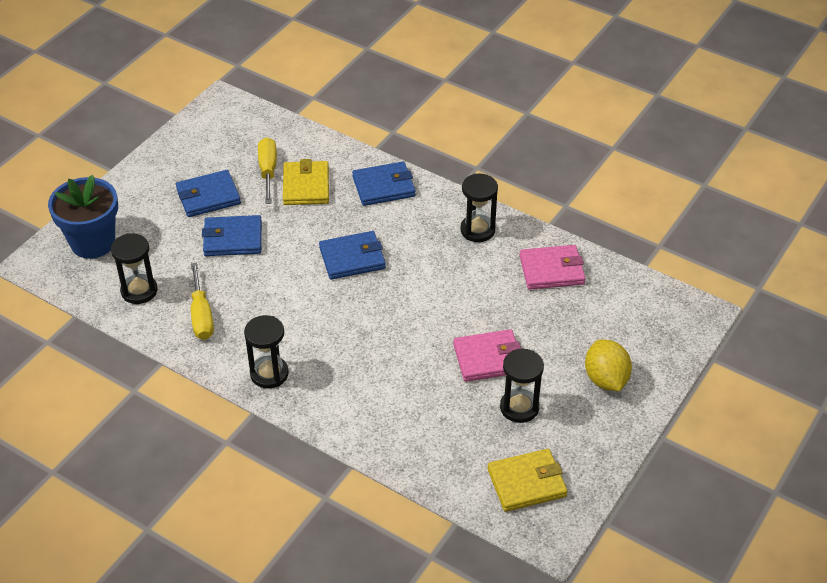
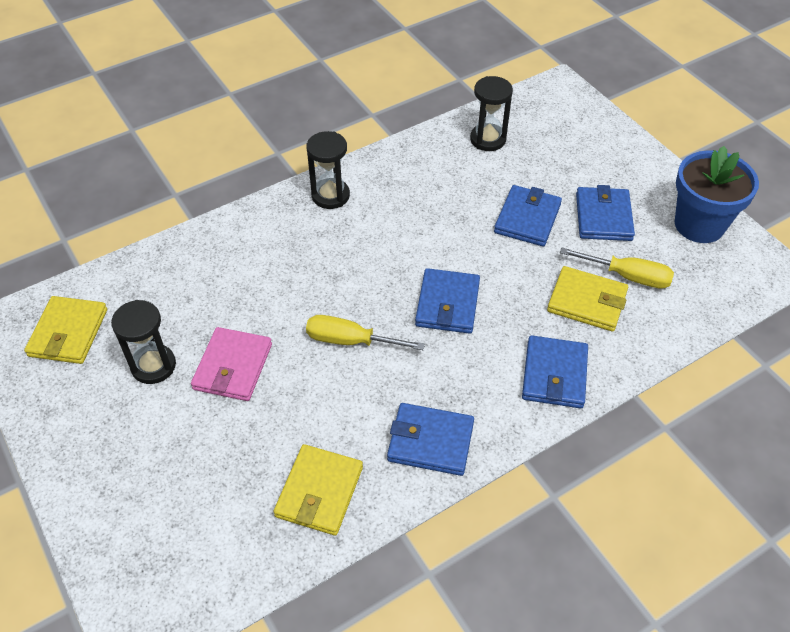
camera: 115 degrees right, 5 degrees up
blue flower pot [48,175,118,259] -> blue flower pot moved to [675,146,759,243]
yellow screwdriver [191,263,214,340] -> yellow screwdriver moved to [306,315,425,350]
black hourglass [460,174,498,242] -> blue wallet [387,403,474,476]
pink wallet [520,245,586,290] -> yellow wallet [273,444,363,536]
yellow lemon [585,339,632,391] -> none

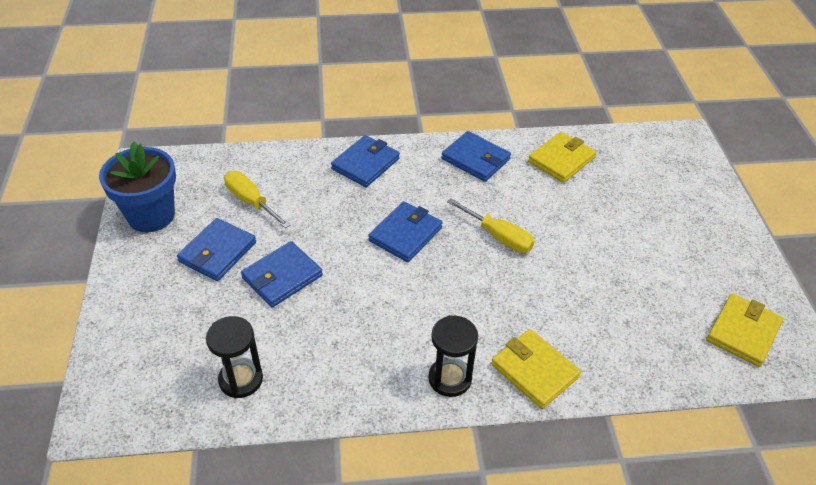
camera: 155 degrees left, 5 degrees down
black hourglass [111,300,176,384] -> none
pink wallet [191,327,272,401] -> none
yellow wallet [547,266,628,332] -> yellow wallet moved to [491,329,581,409]

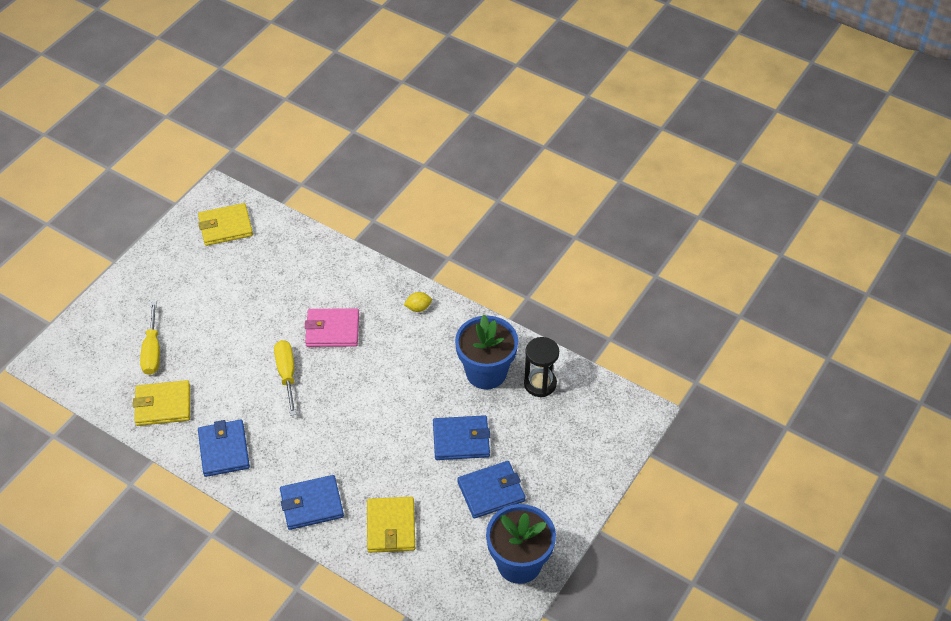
camera: 140 degrees left, 5 degrees up
yellow screwdriver [224,171,291,229] -> yellow screwdriver moved to [140,302,160,375]
blue wallet [368,201,443,262] -> none
black hourglass [428,315,478,397] -> yellow lemon [404,292,432,312]
yellow wallet [491,329,581,409] -> yellow wallet moved to [367,497,415,553]
none -> pink wallet [305,308,359,347]
none -> blue flower pot [455,315,518,389]

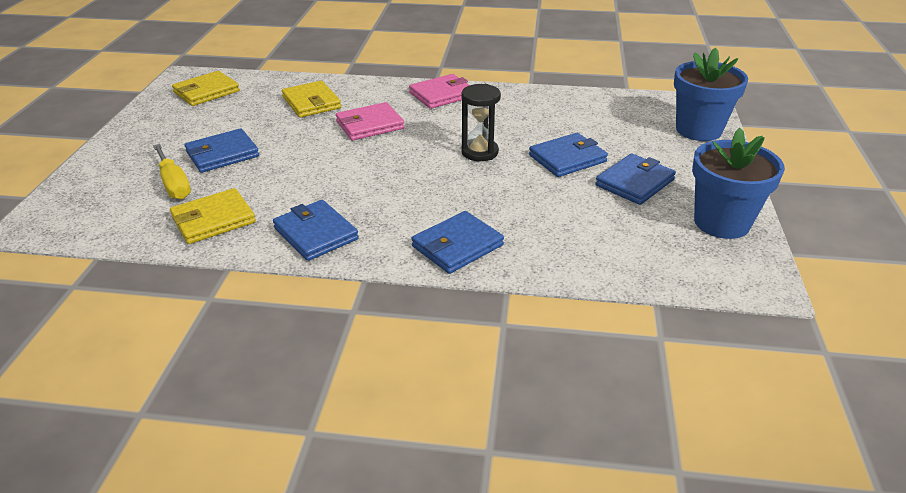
camera: 25 degrees left, 15 degrees down
yellow screwdriver [274,340,296,416] -> none
yellow wallet [367,497,415,553] -> yellow wallet moved to [282,81,341,118]
yellow lemon [404,292,432,312] -> pink wallet [409,74,469,109]
blue flower pot [455,315,518,389] -> blue flower pot moved to [674,48,748,141]
black hourglass [524,337,559,397] -> black hourglass moved to [461,84,501,161]
none -> blue wallet [184,128,259,173]

